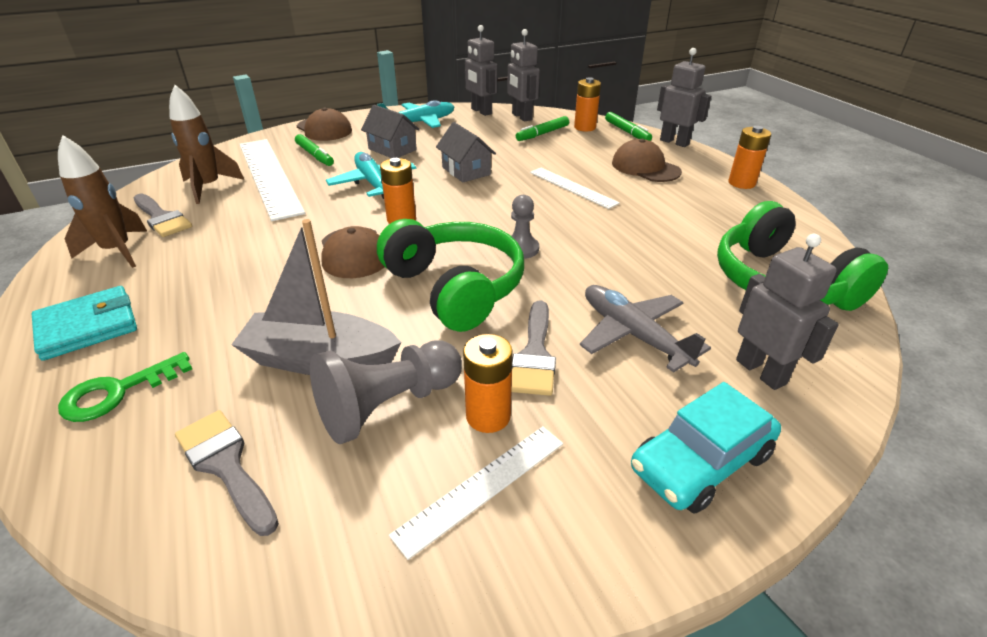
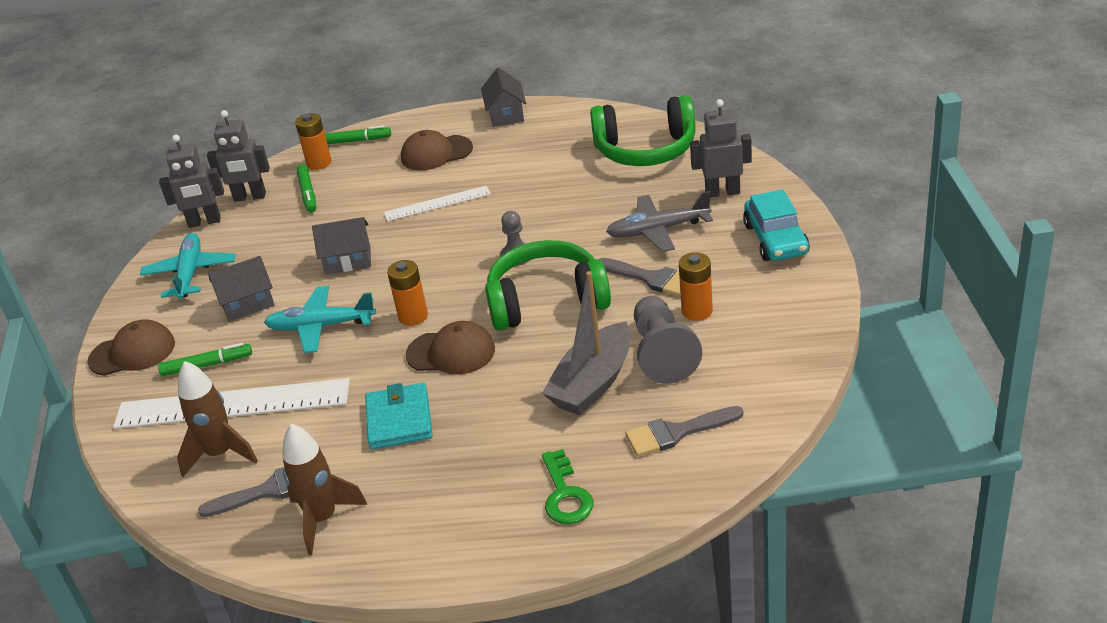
camera: 60 degrees left, 0 degrees up
turquoise wallet [31,286,137,361] -> turquoise wallet moved to [365,383,433,450]
white ruler [389,426,563,560] -> none
grey robot [657,48,711,147] -> none
orange battery [729,126,771,189] -> grey house [481,67,526,127]

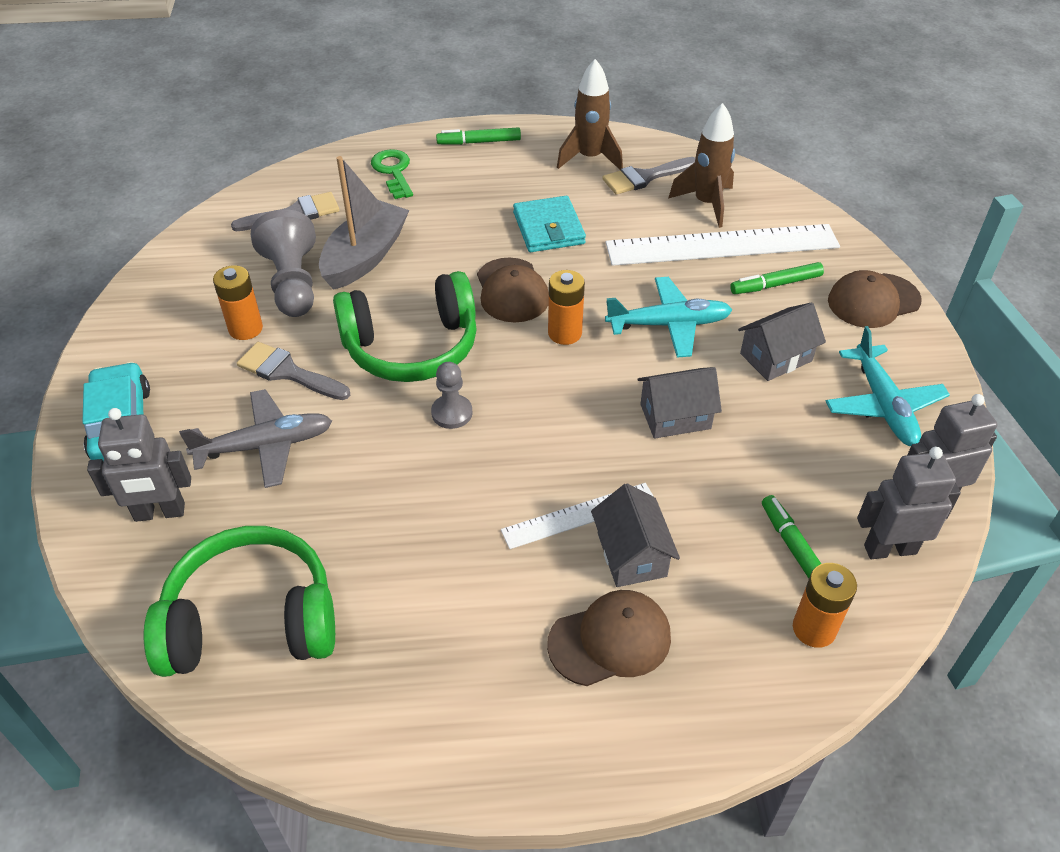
camera: 170 degrees right, 10 degrees up
green marker [325,125,391,144] -> green marker moved to [436,127,521,145]
brown cap [406,321,495,374] -> brown cap turned 105 degrees counterclockwise [477,258,549,322]
grey house [481,67,526,127] -> grey house moved to [591,483,680,587]

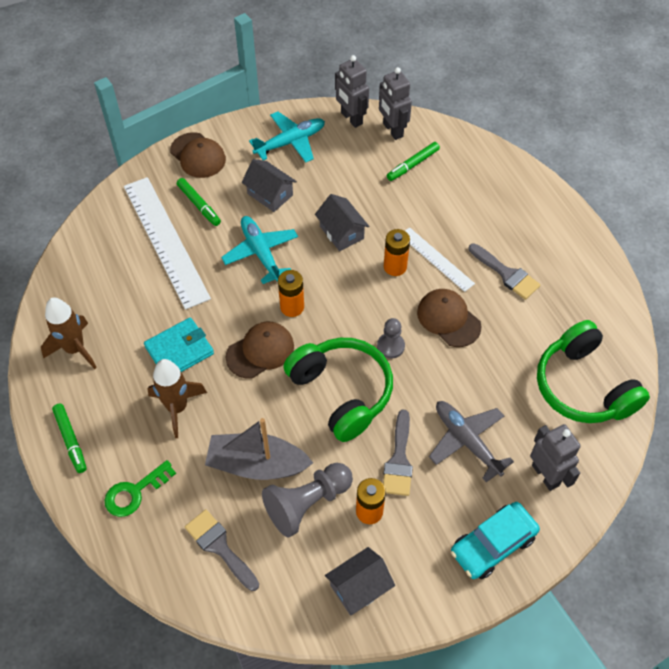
camera: 110 degrees left, 10 degrees up
brown cap [547,590,671,686] -> brown cap moved to [417,289,482,347]
grey house [591,483,680,587] -> grey house moved to [325,547,395,616]
grey brush [602,157,695,195] -> grey brush moved to [469,243,541,300]
brown rocket [669,103,735,228] -> brown rocket moved to [148,359,207,438]
orange battery [793,563,857,648] -> orange battery moved to [384,229,410,276]

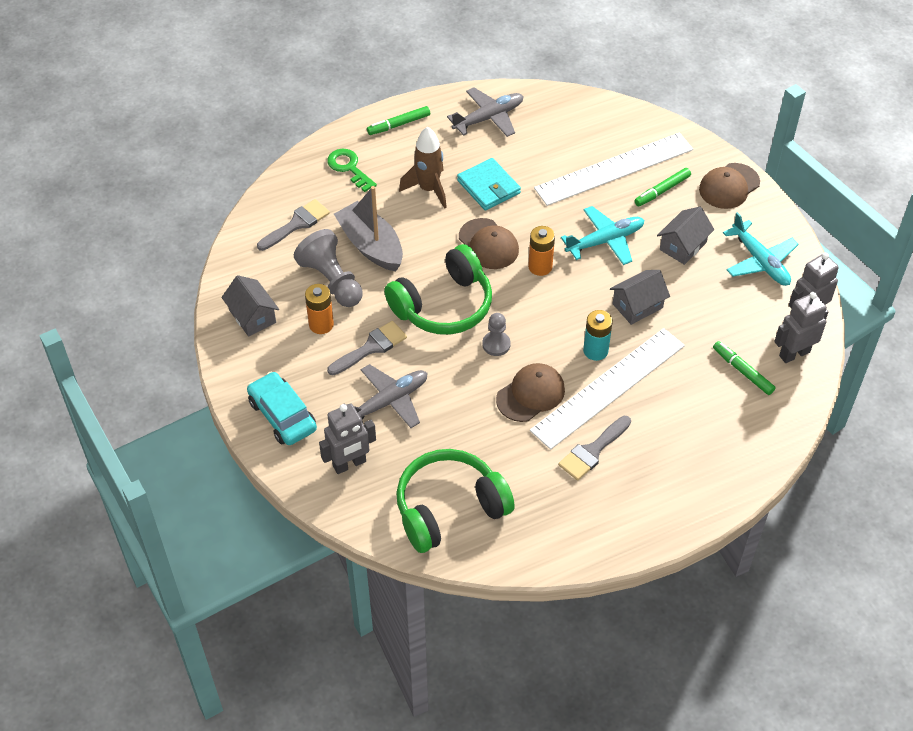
camera: 90 degrees right, 5 degrees down
brown rocket [41,298,97,369] -> grey plane [447,87,524,137]
grey boat [205,418,313,480] -> grey boat turned 45 degrees counterclockwise [334,186,403,271]
grey brush [383,409,413,496] -> grey brush turned 135 degrees clockwise [327,321,407,375]
orange battery [384,229,410,276] -> turquoise battery [583,310,613,361]
white ruler [405,227,475,292] -> white ruler [530,328,685,449], size x1.85

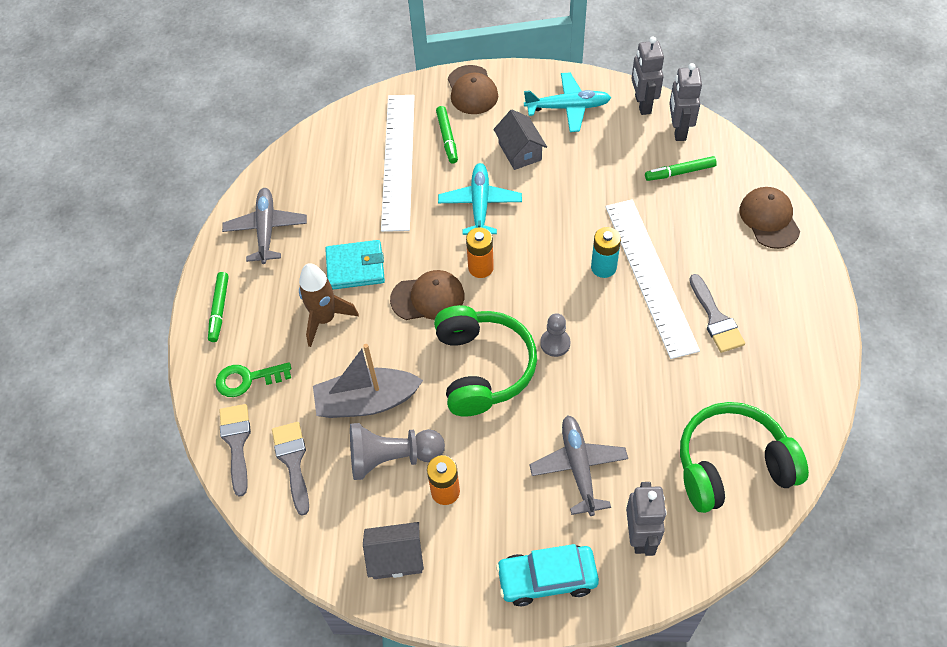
camera: 60 degrees left, 5 degrees up
grey brush [327,321,407,375] -> grey brush moved to [219,404,251,497]
green headphones [396,449,515,553] -> green headphones turned 75 degrees clockwise [680,402,809,513]
brown cap [496,363,565,422] -> brown cap moved to [739,187,800,249]
grey house [610,270,670,325] -> none

